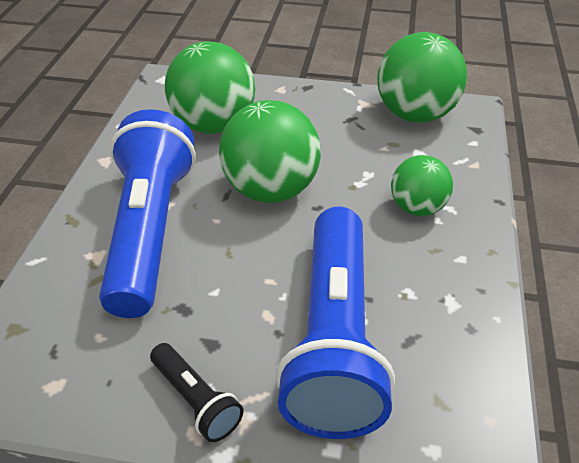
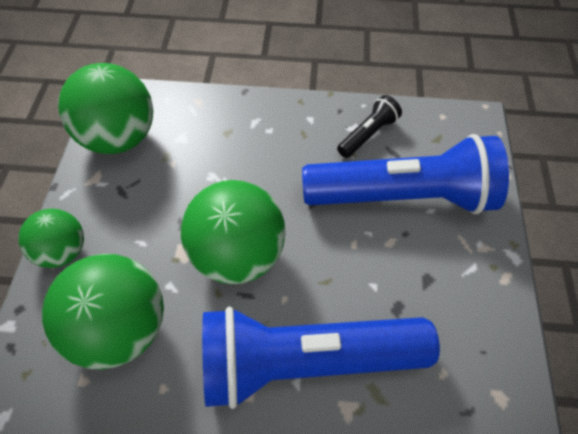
camera: 95 degrees left, 15 degrees up
black flashlight [150,343,243,442] -> black flashlight moved to [337,95,402,158]
green ball [391,155,453,216] -> green ball moved to [18,209,84,268]

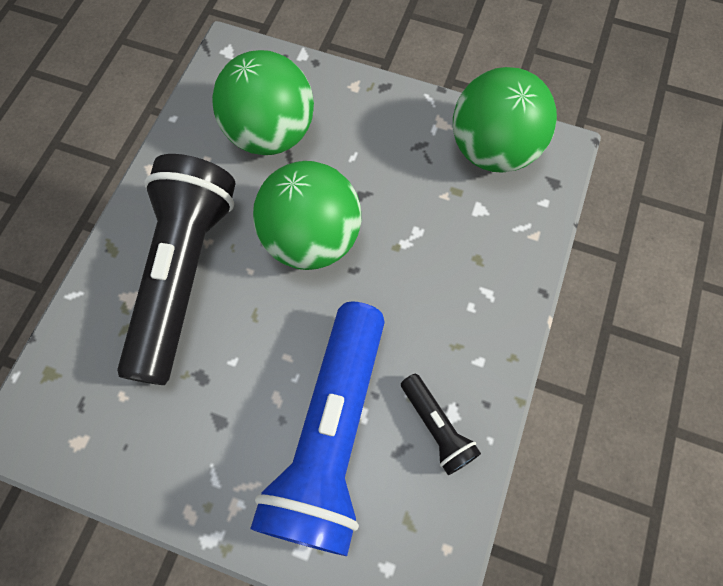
camera: 105 degrees right, 10 degrees up
green ball [18,209,84,268] -> none
blue flashlight [202,307,440,409] -> black flashlight [117,154,236,385]

